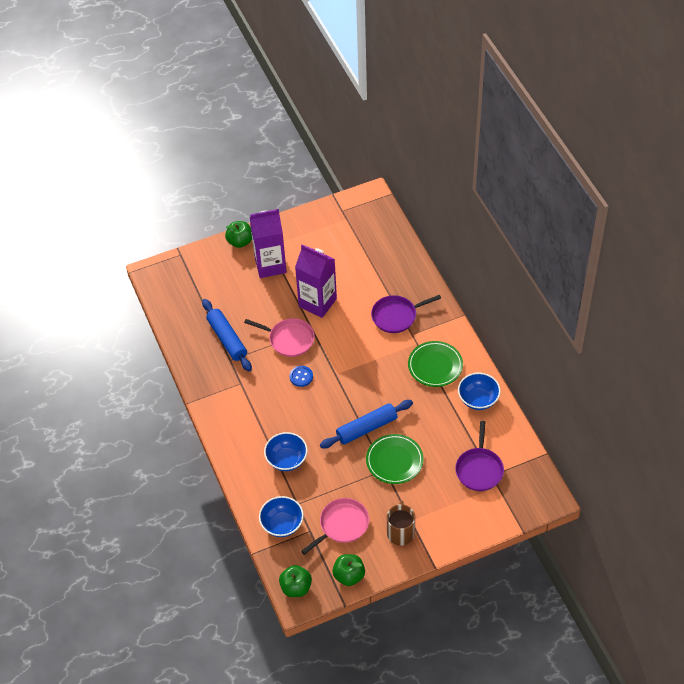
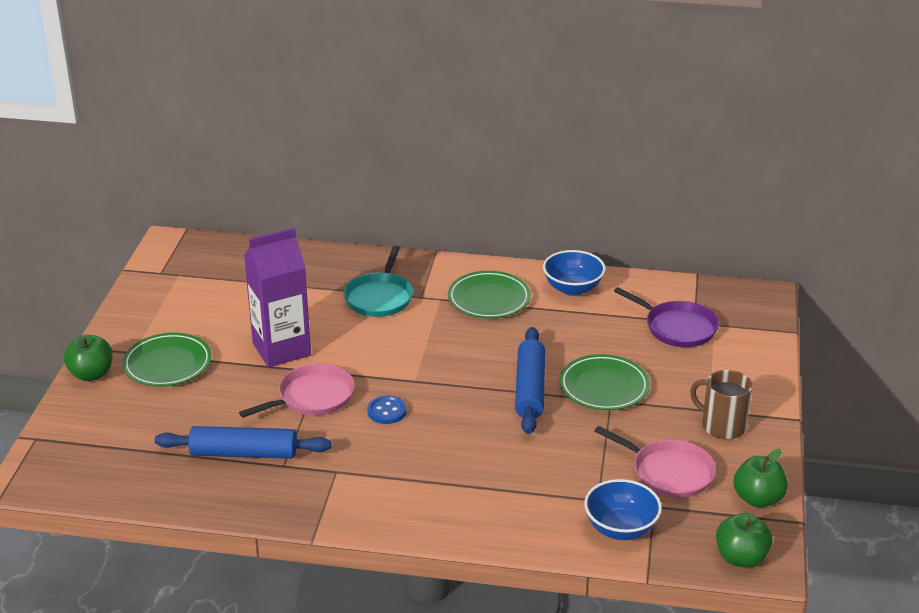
camera: 60 degrees left, 20 degrees down
purple carton [249,209,287,278] -> green plate [122,333,212,386]
blue bowl [264,432,308,471] -> none
pink pan [301,498,369,555] -> pink pan turned 135 degrees clockwise [595,426,716,498]
purple pan [371,295,441,333] -> turquoise pan [344,246,413,317]

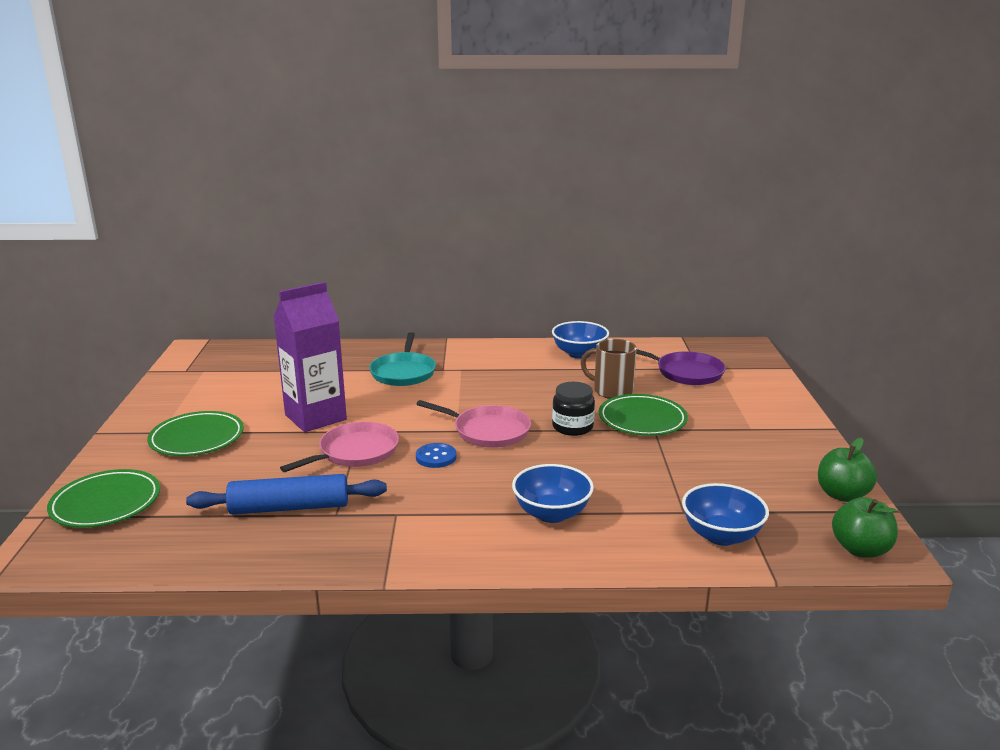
camera: 10 degrees left, 10 degrees down
green apple [64,335,113,381] -> none
green plate [448,271,531,319] -> green plate moved to [47,469,160,528]
blue rolling pin [515,327,545,434] -> black jar [552,382,595,436]
pink pan [595,426,716,498] -> pink pan moved to [416,400,531,448]
brown mug [690,370,753,439] -> brown mug moved to [581,339,637,399]
none -> blue bowl [512,464,594,523]

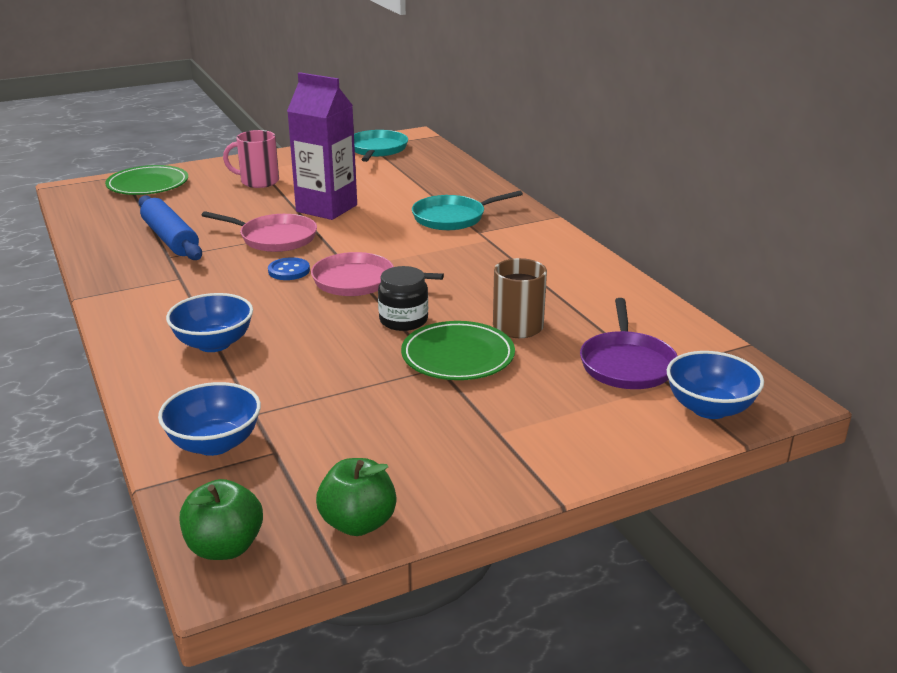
camera: 65 degrees right, 5 degrees up
green plate [147,411,244,456] -> pink mug [223,130,279,188]
pink pan [416,400,531,448] -> pink pan turned 105 degrees clockwise [311,252,444,296]
blue bowl [552,321,609,359] -> blue bowl moved to [667,351,764,419]
none -> turquoise pan [354,130,408,162]

